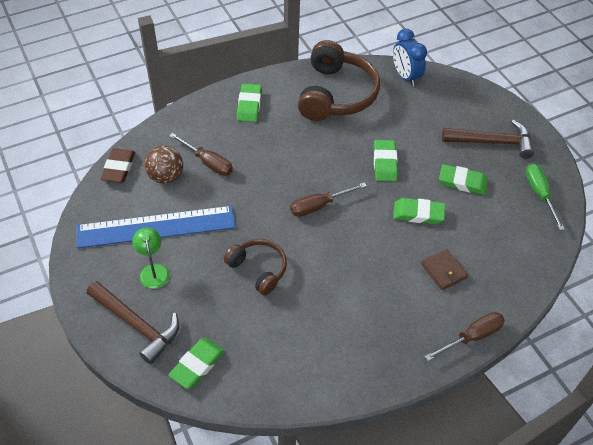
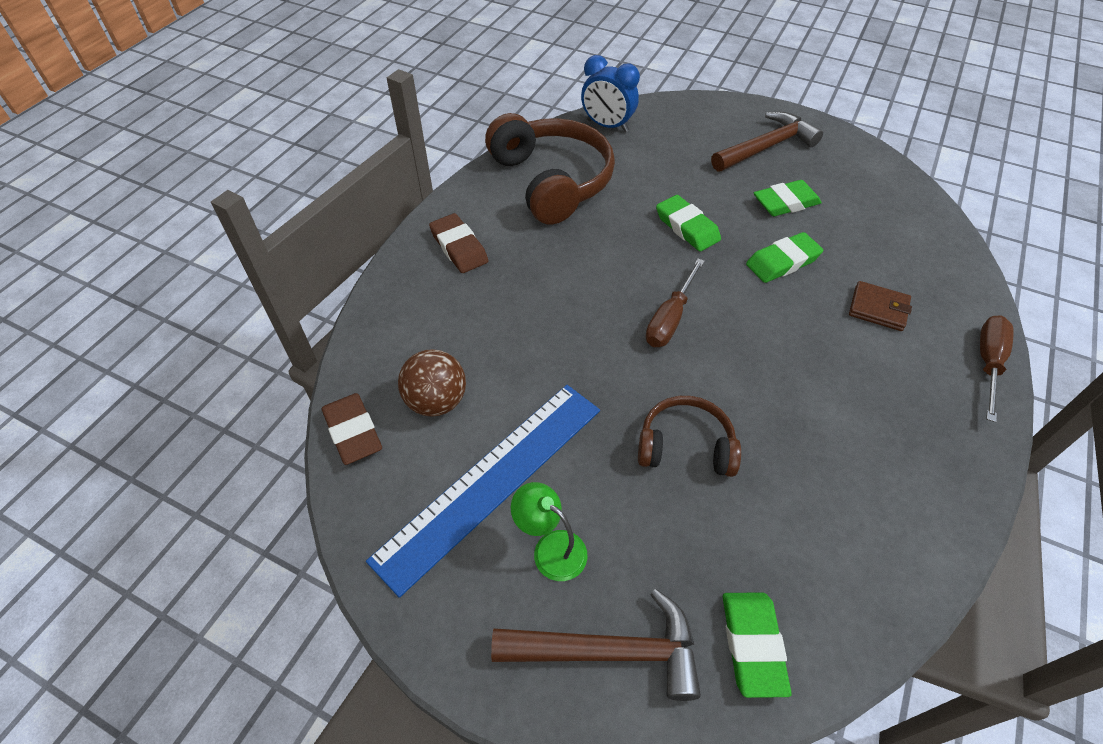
camera: 35 degrees left, 0 degrees up
brown screwdriver [169,133,233,176] -> none
green eraser [237,84,262,122] -> brown eraser [429,213,488,273]
green screwdriver [525,164,565,230] -> none

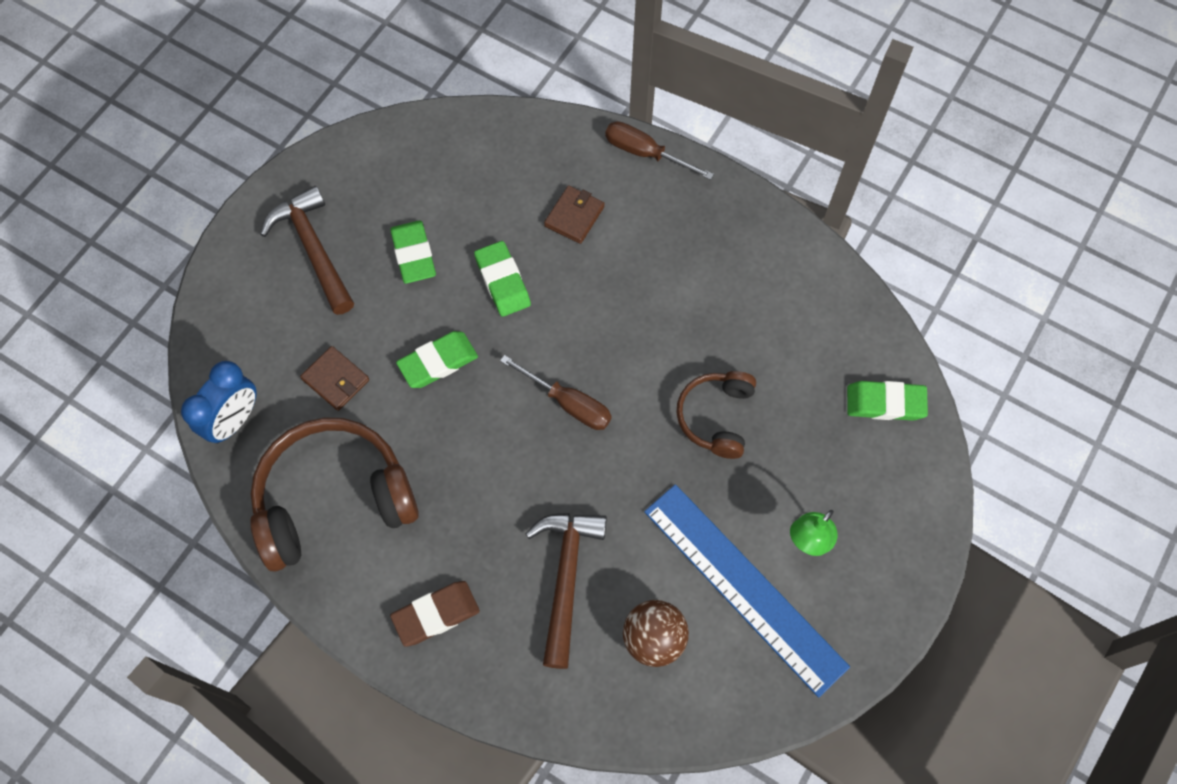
camera: 85 degrees left, 15 degrees up
brown eraser [322,393,382,465] -> none
brown hammer [491,589,701,701] -> brown hammer moved to [525,513,607,669]
none -> brown wallet [300,346,369,411]

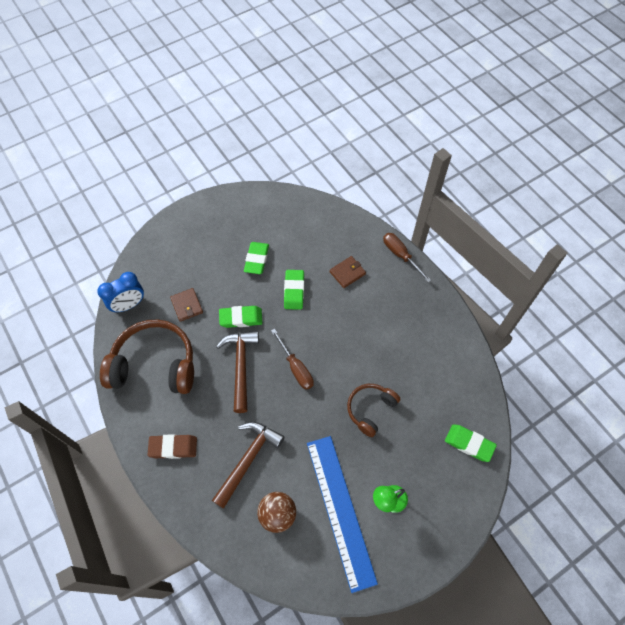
camera: 25 degrees right, 5 degrees down
brown hammer [260,186,354,315] -> brown hammer moved to [216,331,259,413]

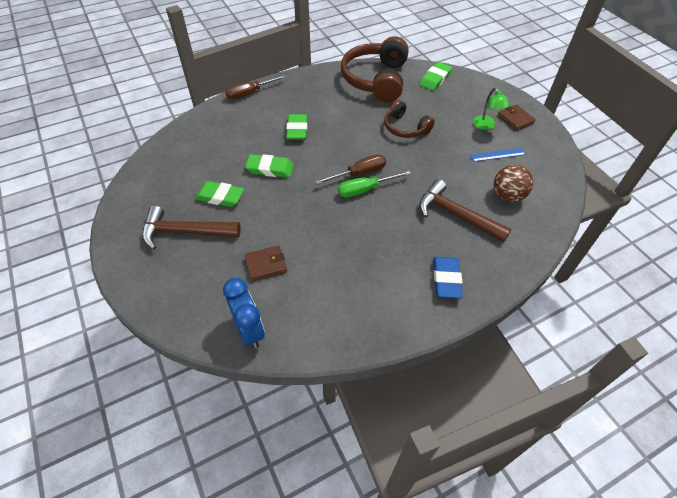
camera: 85 degrees left, 10 degrees down
brown headphones [100,319,194,394] -> brown headphones moved to [341,36,409,102]
brown eraser [147,434,197,459] -> blue eraser [434,257,463,298]
brown hammer [216,331,259,413] -> brown hammer moved to [142,206,241,250]
green eraser [219,306,263,328] -> green eraser moved to [286,114,308,140]
blue ruler [307,436,378,593] -> blue ruler [470,148,526,162], size x0.42
brown wallet [330,256,366,288] -> brown wallet moved to [498,104,536,131]
none -> green screwdriver [338,171,411,198]

